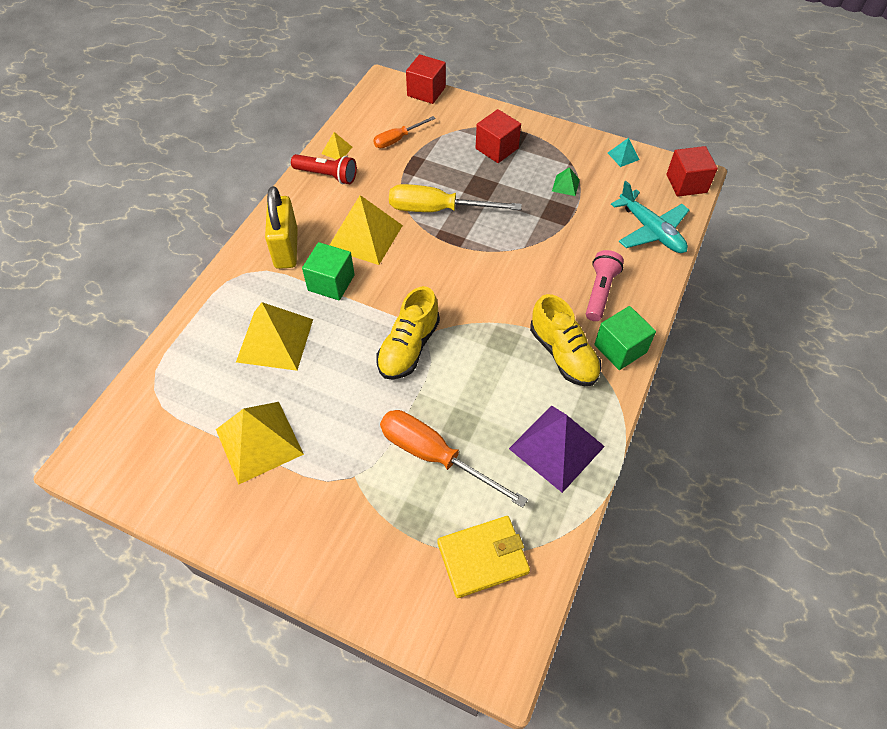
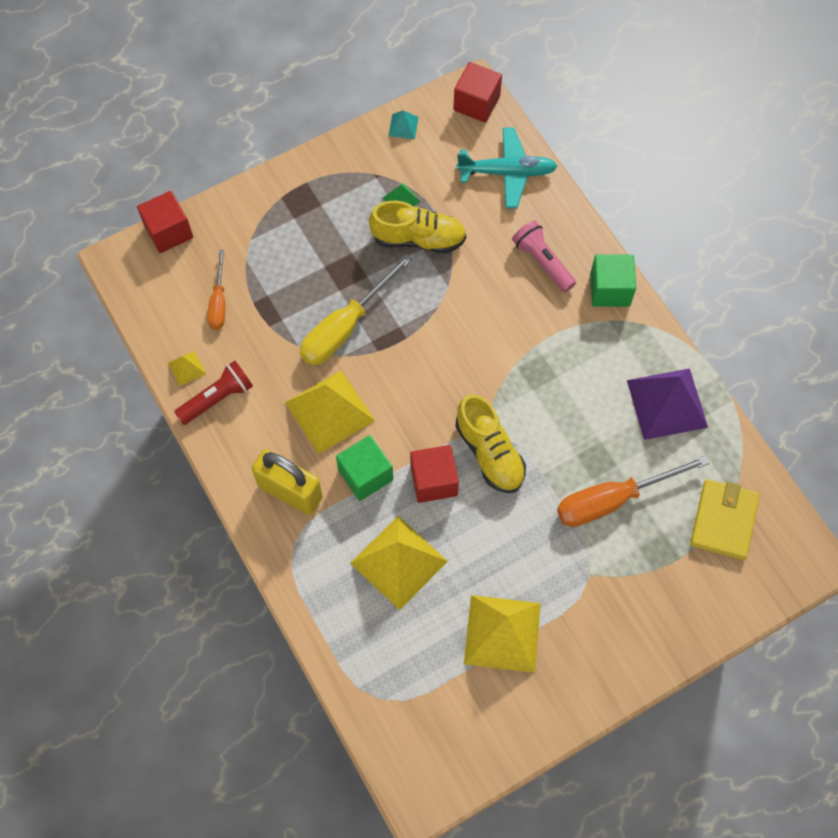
camera: 55 degrees left, 10 degrees up
red cube [476,109,521,163] -> red cube moved to [410,445,459,503]
yellow shoe [530,294,601,386] -> yellow shoe moved to [369,201,466,253]

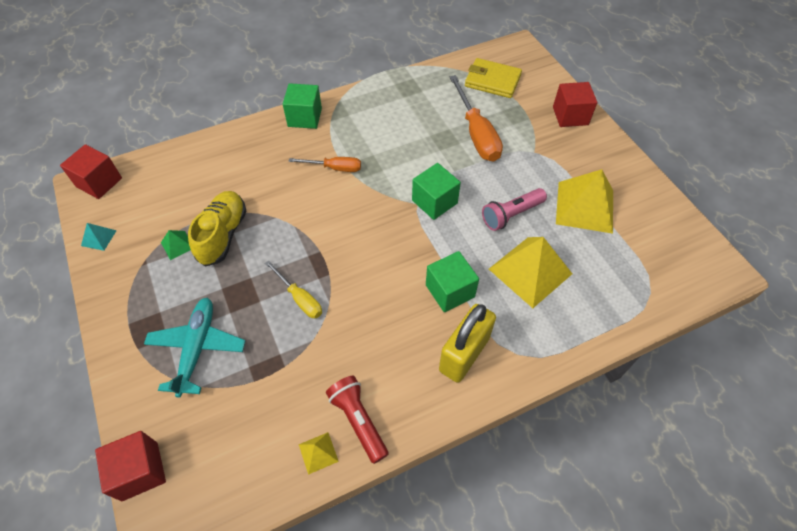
camera: 85 degrees left, 10 degrees down
orange screwdriver [207,250,225,330] -> orange screwdriver moved to [289,157,361,172]
yellow pyramid [285,371,375,454] -> none
yellow screwdriver [300,254,412,365] -> yellow screwdriver [265,260,322,318], size x0.58
red cube [410,445,459,503] -> red cube moved to [553,82,597,127]
yellow shoe [455,394,526,493] -> green cube [412,163,461,220]
turquoise plane [457,127,557,208] -> turquoise plane moved to [144,297,245,398]
pink flashlight [512,220,576,292] -> pink flashlight moved to [482,188,547,231]
purple pyramid [627,368,708,440] -> none

